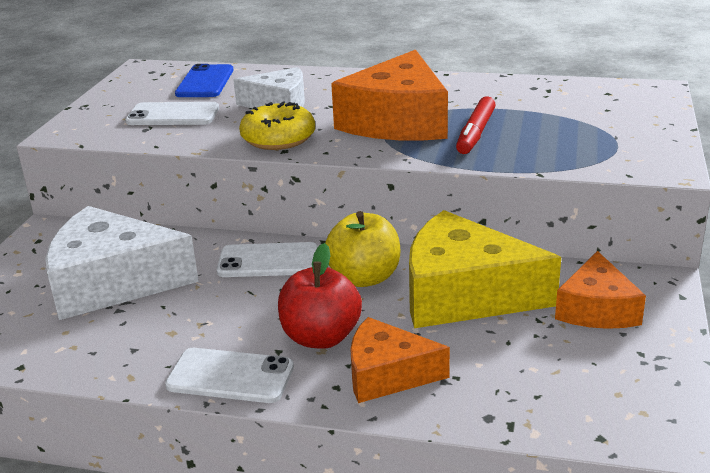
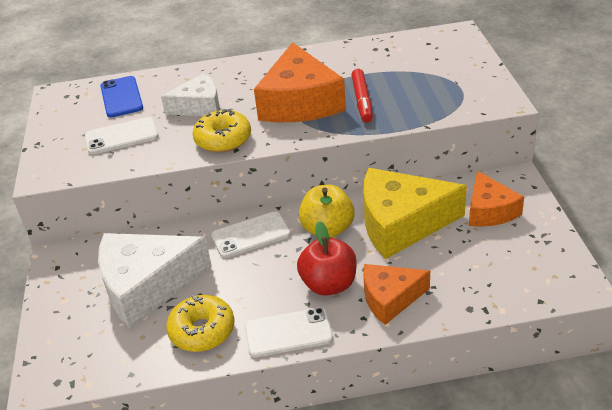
camera: 20 degrees left, 10 degrees up
none -> yellow donut [166,295,235,352]

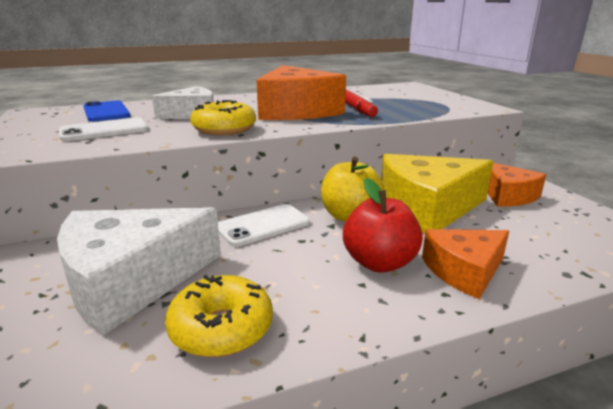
camera: 15 degrees left, 15 degrees down
white phone [245,307,333,357] -> none

